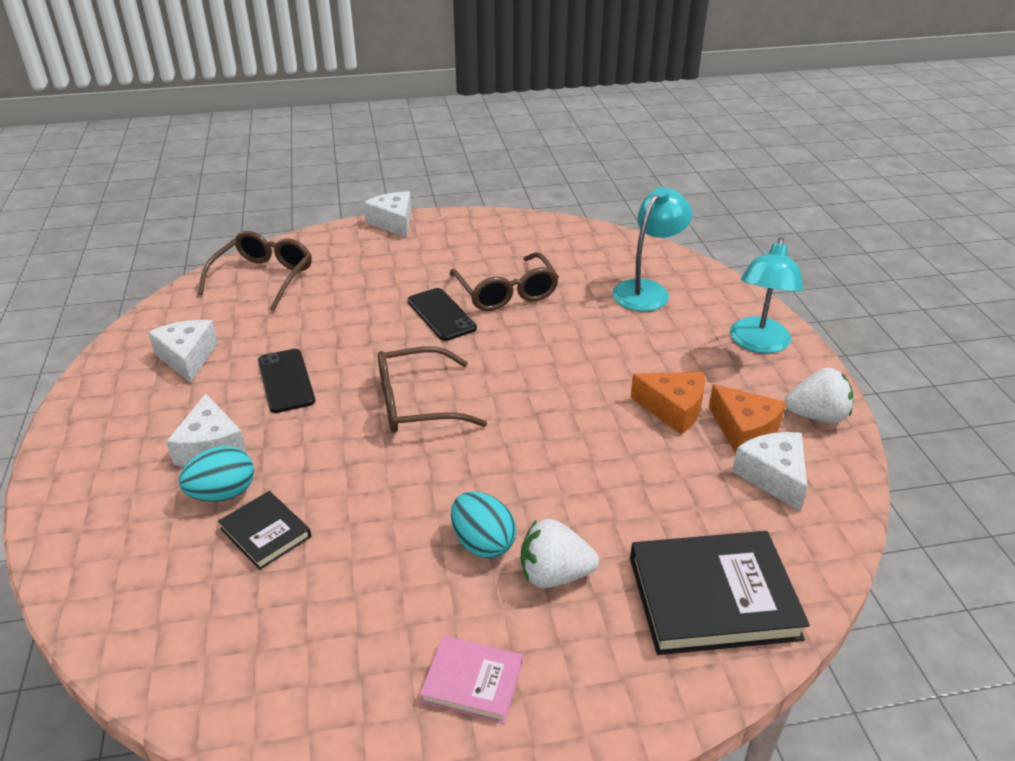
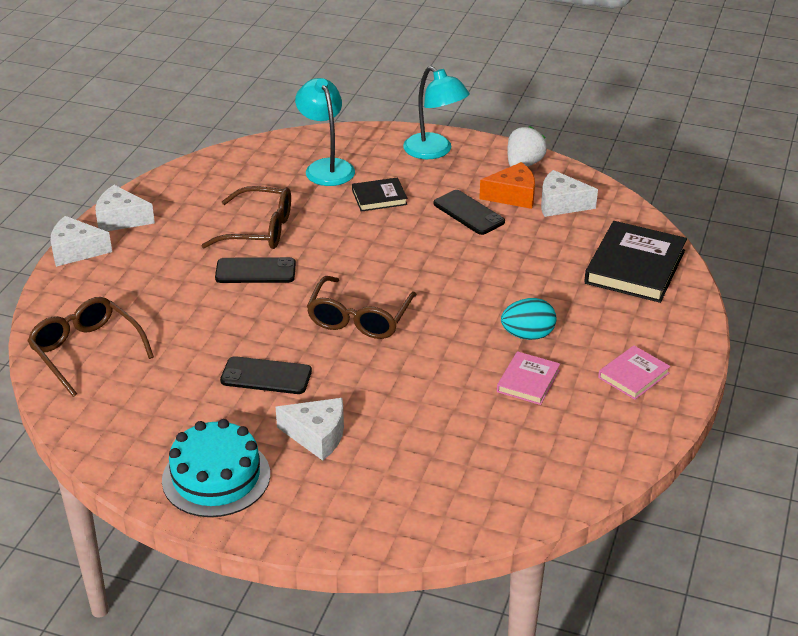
camera: 60 degrees left, 0 degrees up
white cheese [148,320,218,383] -> white cheese moved to [95,185,155,231]
turquoise egg [179,446,254,502] -> none
black book [218,491,311,570] -> black book moved to [352,177,407,212]
white strawberry [521,519,599,588] -> none
orange cheese [630,372,705,434] -> black phone [433,190,505,235]
none -> turquoise cake [162,419,270,517]
none -> pink book [497,351,560,405]

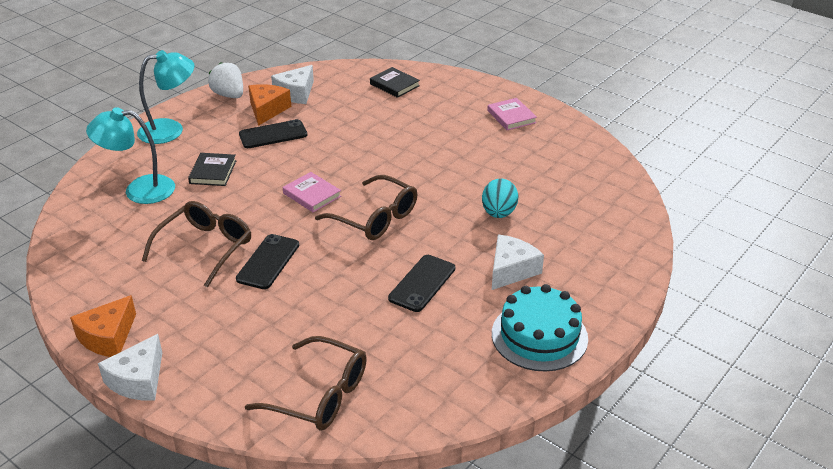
camera: 70 degrees left, 0 degrees up
brown glasses [27,297,154,397] -> brown glasses turned 135 degrees counterclockwise [245,336,367,431]
white cheese [95,185,155,231] -> orange cheese [70,295,136,357]
pink book [497,351,560,405] -> pink book moved to [283,172,341,212]
turquoise egg [501,298,557,340] -> turquoise egg moved to [482,179,518,218]
black book [584,221,687,303] -> black book [370,67,420,98], size x0.54

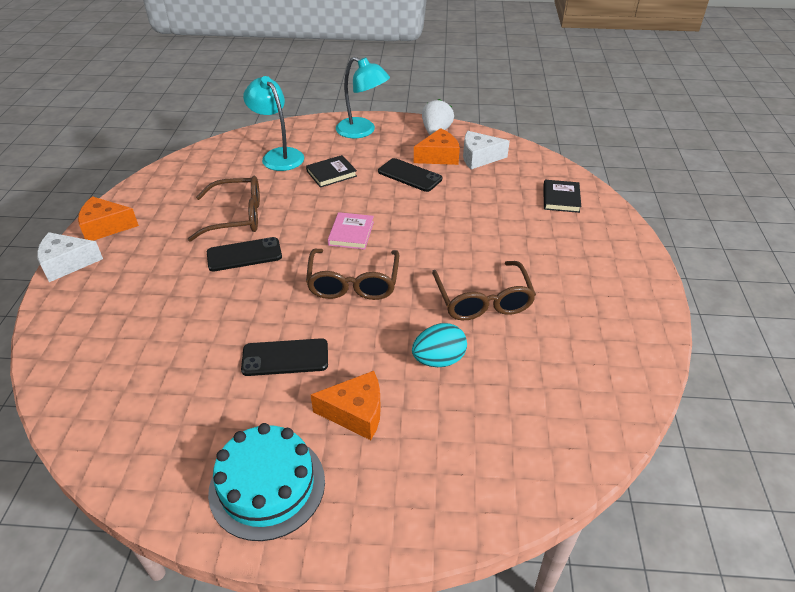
camera: 55 degrees right, 5 degrees up
brown glasses [245,336,367,431] -> brown glasses moved to [432,261,536,320]
pink book [487,98,537,130] -> none
white cheese [492,234,544,290] -> orange cheese [311,371,381,440]

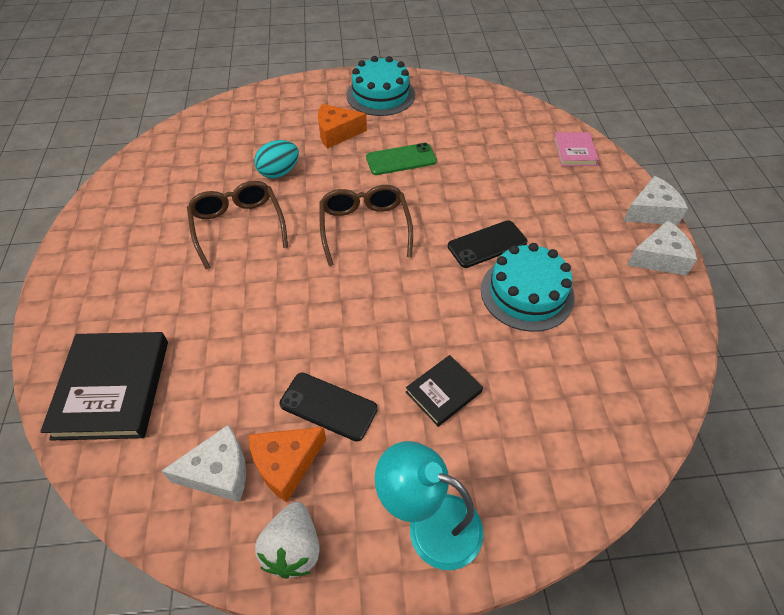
camera: 170 degrees right, 10 degrees up
orange cheese [78,196,139,241] -> white cheese [627,220,697,276]
brown glasses [188,176,260,242] -> turquoise cake [481,243,575,332]
black phone [241,338,328,376] -> green phone [366,143,437,175]
turquoise lamp [243,76,304,171] -> none
pink book [328,212,374,250] -> pink book moved to [553,132,599,166]
black book [543,180,581,213] -> black book [40,332,168,440], size x1.84

